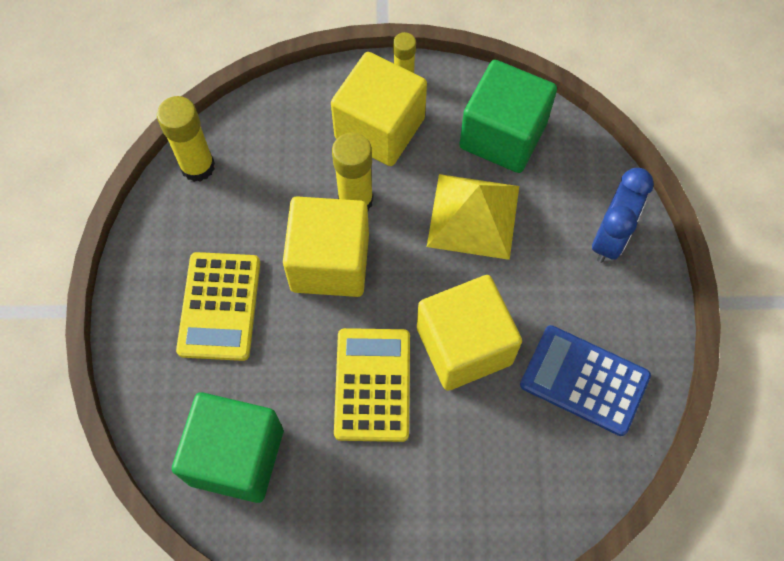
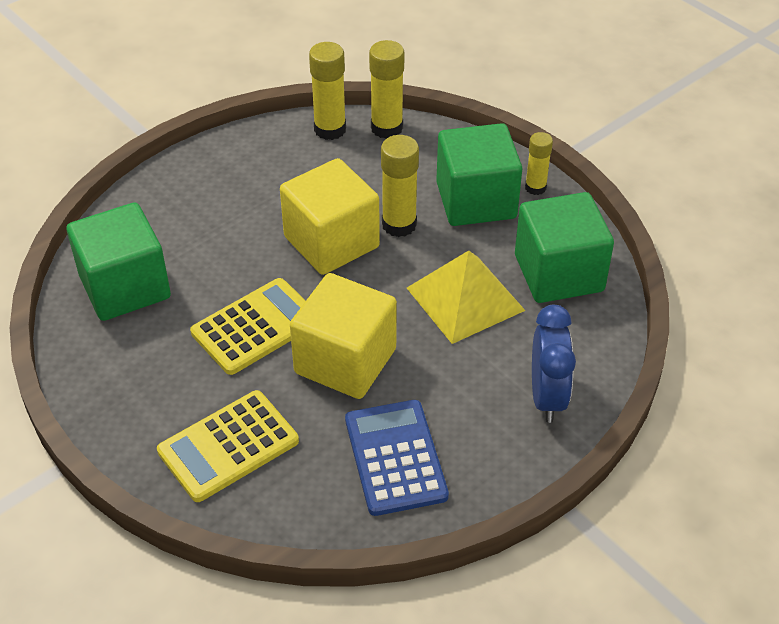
camera: 50 degrees right, 20 degrees down
yellow calculator [176,252,260,361] -> yellow calculator moved to [157,390,299,502]
yellow cube [331,52,427,166] -> green cube [436,123,522,226]
blue clock [592,168,654,263] -> blue clock turned 75 degrees counterclockwise [532,305,576,423]
none -> yellow glue stick [369,40,404,139]

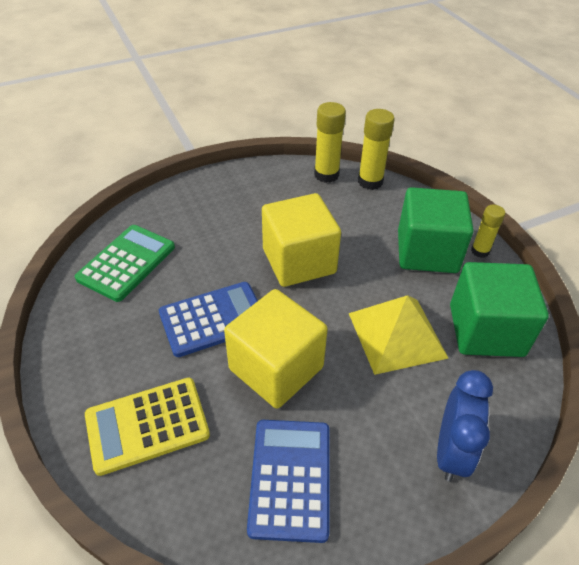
camera: 15 degrees right, 0 degrees up
green cube [67,202,171,321] -> green calculator [75,225,175,302]
yellow calculator [190,278,306,375] -> blue calculator [159,282,258,357]
yellow glue stick [381,135,419,237] -> none

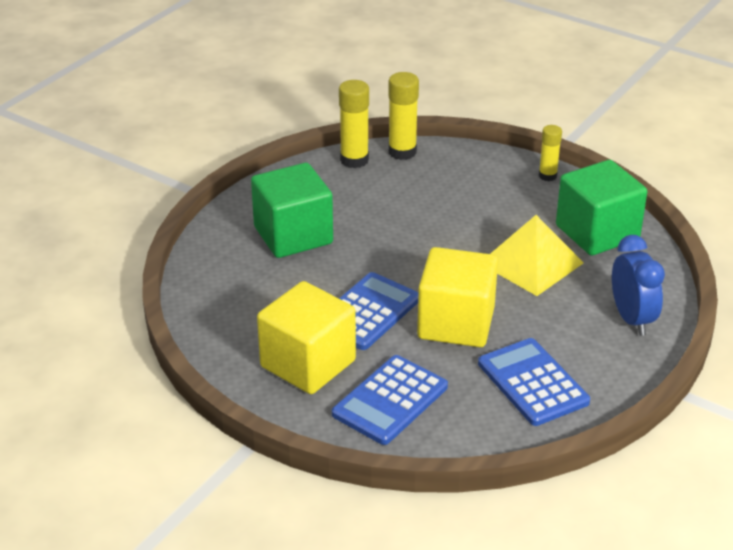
camera: 30 degrees left, 10 degrees down
green calculator [75,225,175,302] -> none
yellow calculator [85,378,210,476] -> blue calculator [332,355,448,445]
yellow cube [262,193,341,287] -> yellow cube moved to [257,281,356,394]
green cube [398,187,474,273] -> green cube moved to [251,163,333,258]

